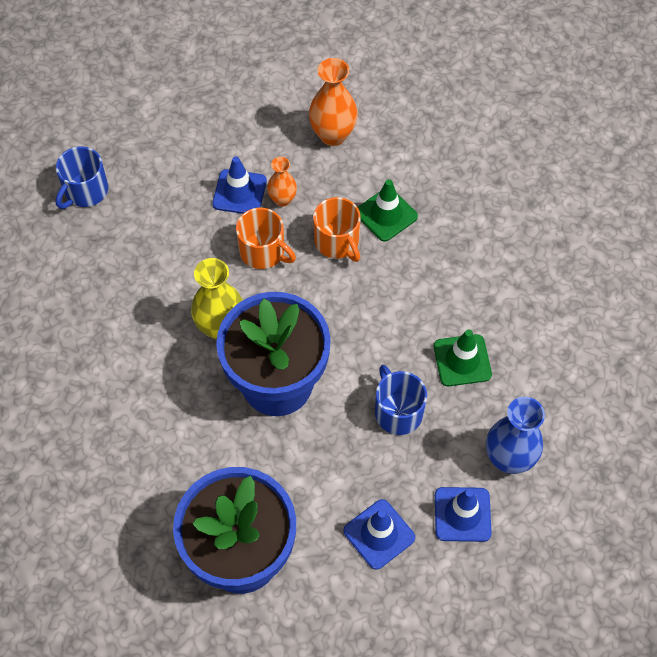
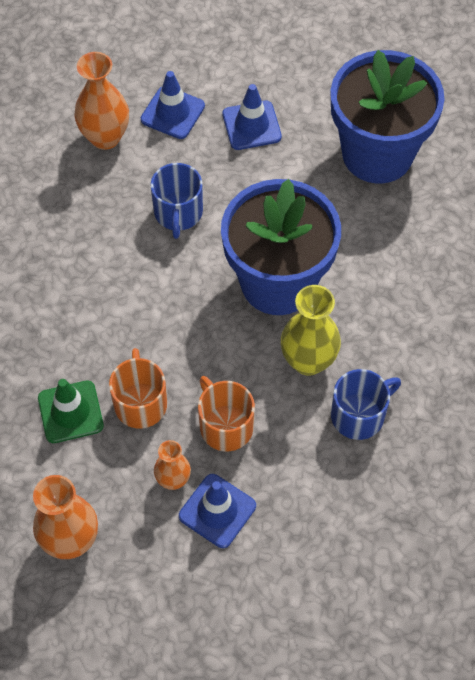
camera: 155 degrees left, 0 degrees up
blue mug [56,146,108,209] -> blue mug moved to [331,369,401,440]
green traffic cone [434,329,492,386] -> none
blue vase [486,397,545,474] -> orange vase [75,52,129,150]

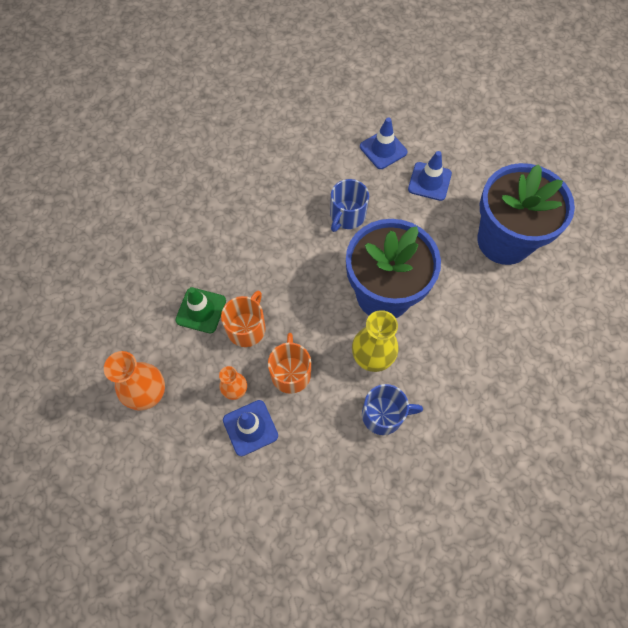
camera: 30 degrees right, 5 degrees up
orange vase [75,52,129,150] -> none

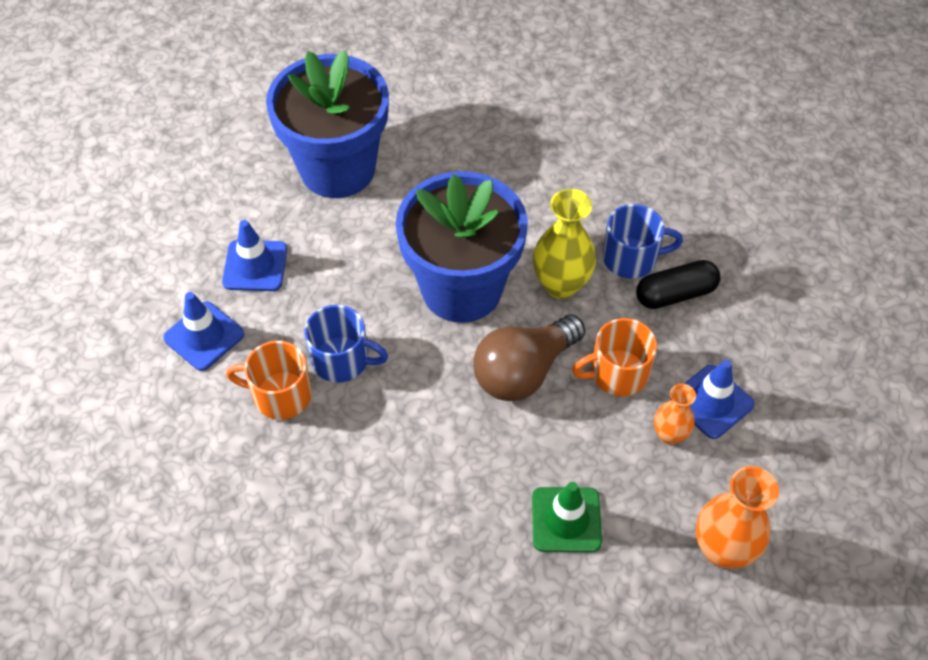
camera: 105 degrees left, 10 degrees down
orange mug [221,291,266,347] -> orange mug moved to [226,341,312,420]
blue mug [362,384,423,435] -> blue mug turned 105 degrees clockwise [603,204,683,279]
none -> brown light bulb [473,314,585,401]
none -> black capsule [636,260,720,309]

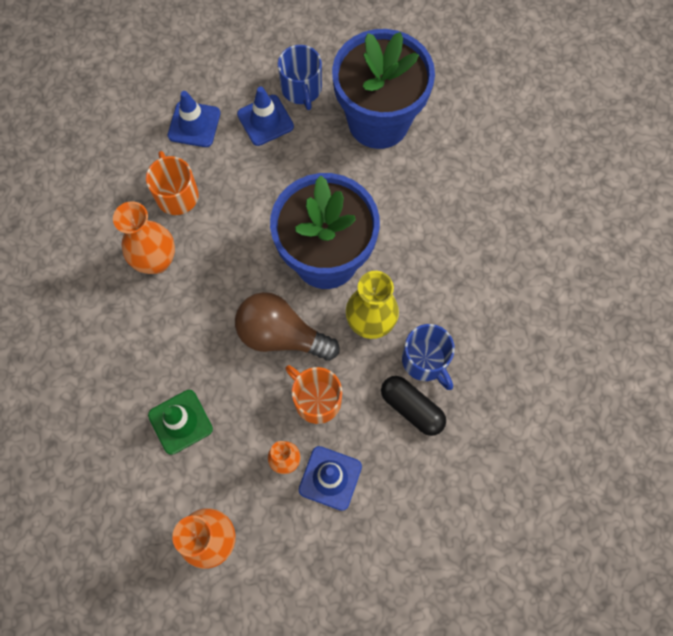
camera: 60 degrees right, 15 degrees up
blue mug [304,305,388,383] -> blue mug moved to [278,45,322,110]
none -> orange vase [113,201,175,274]

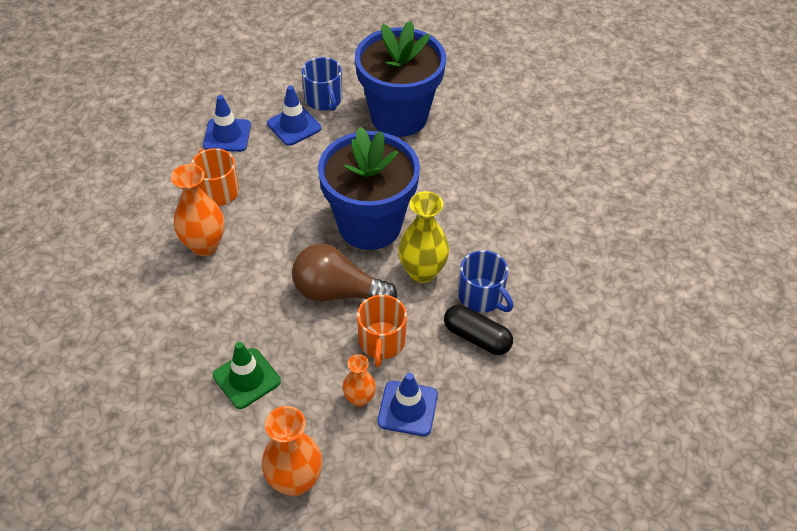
camera: 10 degrees left, 20 degrees down
orange mug [285,365,342,424] -> orange mug turned 120 degrees counterclockwise [357,295,407,367]

